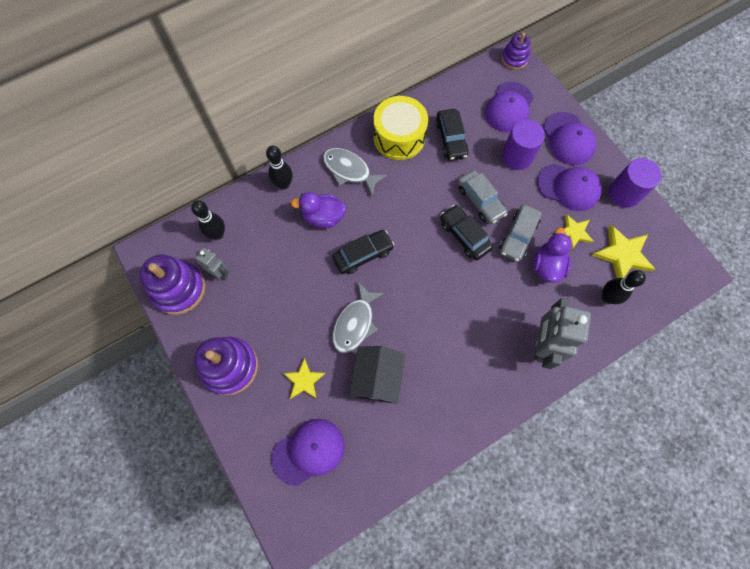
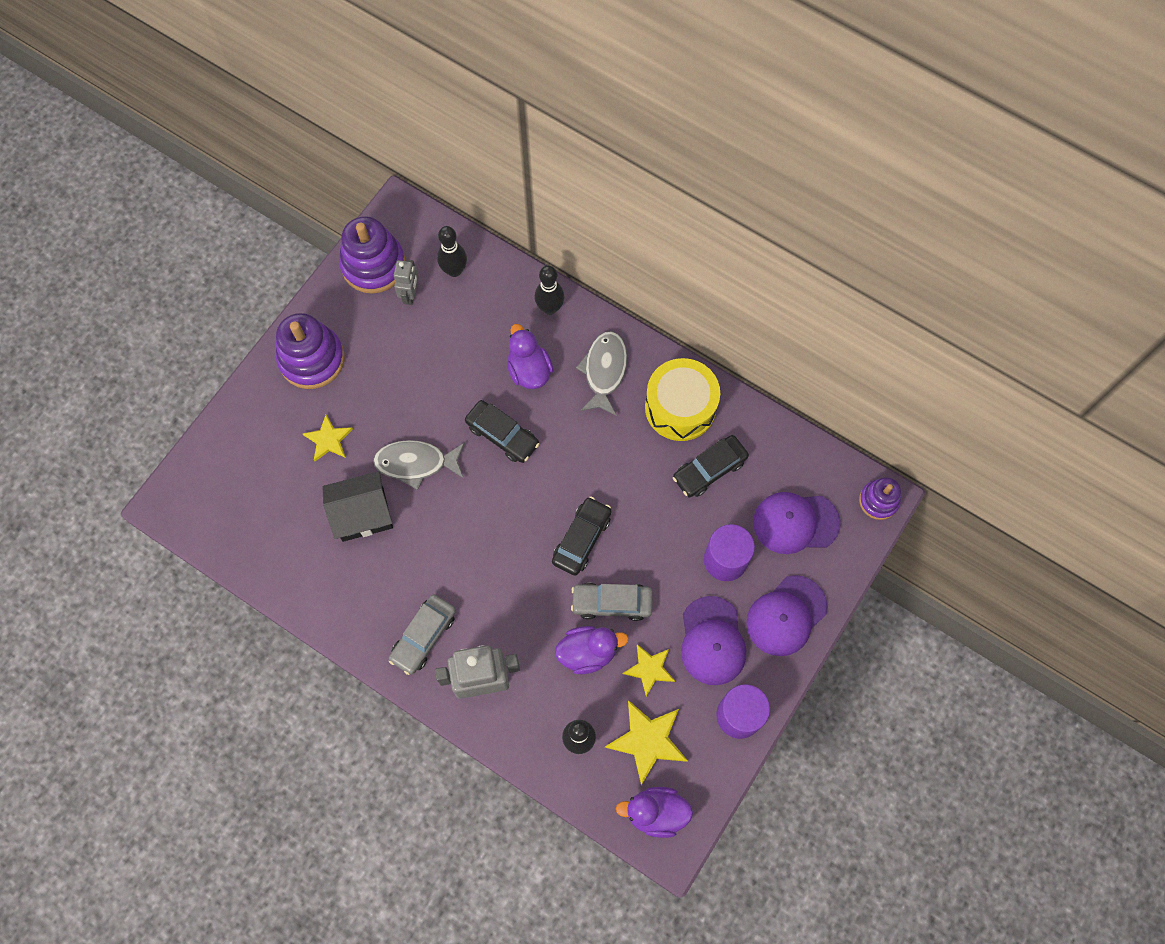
camera: 65 degrees right, 0 degrees up
purple cap [272,419,345,486] -> none
grey car [458,170,508,224] -> grey car moved to [389,594,456,675]
none -> purple duck [616,787,693,838]

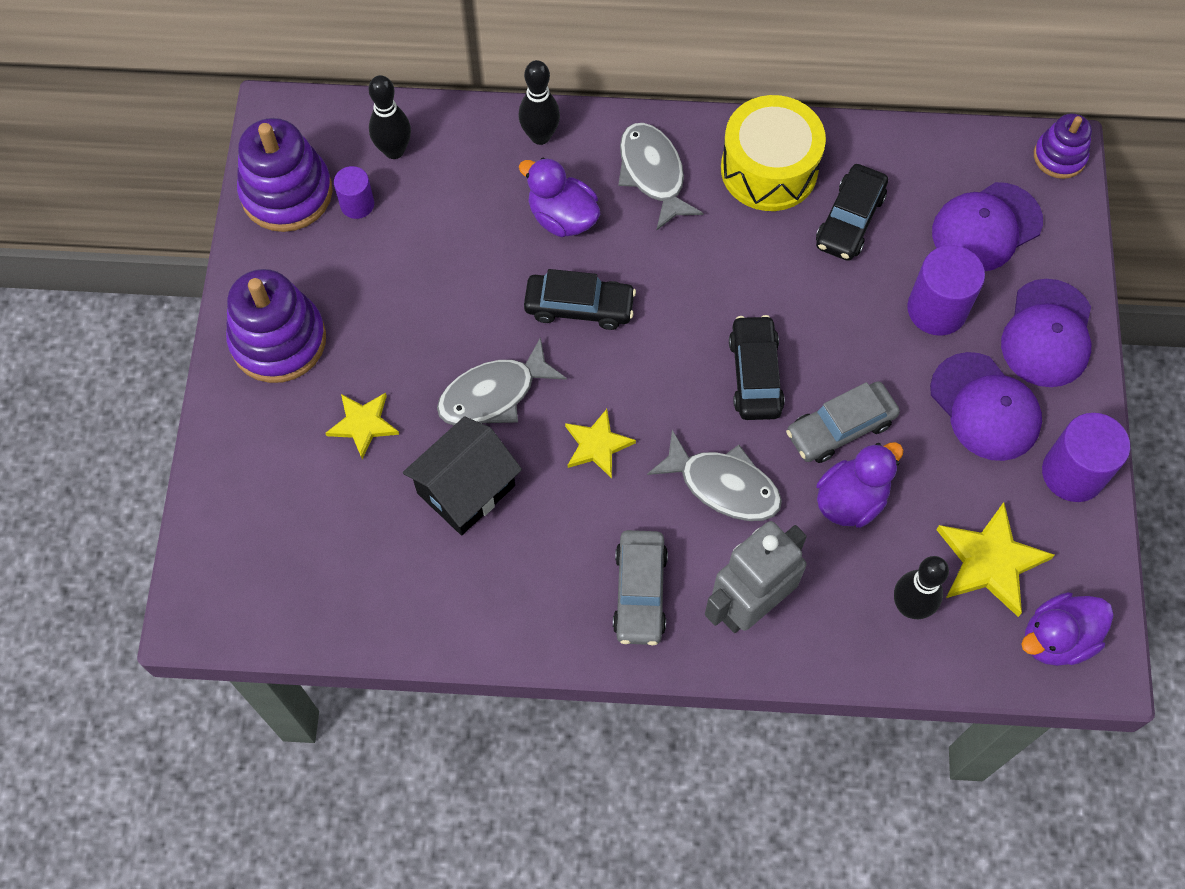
camera: 30 degrees left, 5 degrees down
grey robot [394,260,419,305] -> purple cylinder [334,166,374,219]
yellow star [623,644,675,696] -> yellow star moved to [565,409,636,478]
none -> grey fish [647,430,782,521]

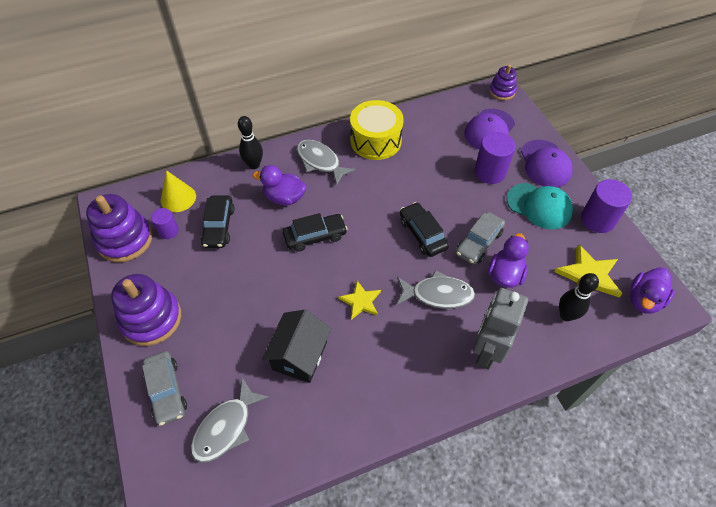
camera: 25 degrees left, 10 degrees down
yellow star [326,393,399,459] -> none
black bowling pin [369,75,411,159] -> yellow cone [161,170,196,212]
grey fish [437,337,567,425] -> grey fish moved to [191,377,269,463]
grey car [613,530,668,645] -> grey car moved to [142,351,187,426]
black car [816,164,888,261] -> black car moved to [201,196,235,248]
purple cap [930,352,1042,461] -> turquoise cap [507,183,573,229]

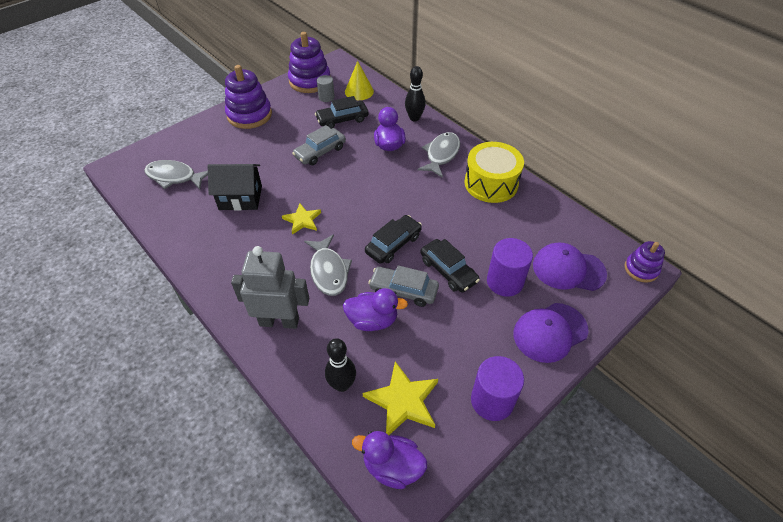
camera: 70 degrees right, 5 degrees down
grey car [142,351,187,426] -> grey car moved to [292,125,346,165]
purple cylinder [151,208,179,239] -> grey cylinder [317,75,335,102]
black car [283,213,347,252] -> black car moved to [420,239,480,293]
turquoise cap [507,183,573,229] -> none

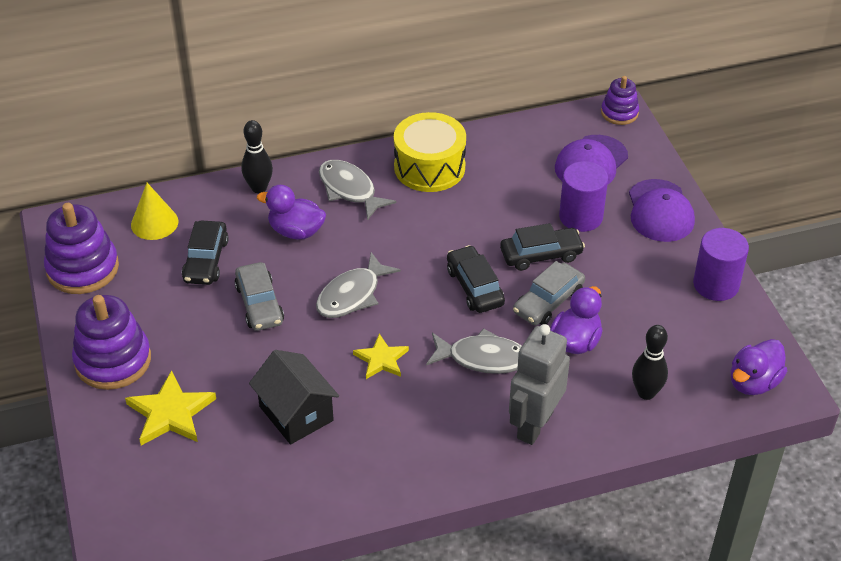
camera: 65 degrees left, 5 degrees down
grey fish [144,160,208,189] -> grey fish moved to [316,252,401,318]
black house [208,164,262,211] -> black house turned 60 degrees counterclockwise [249,350,339,445]
grey cylinder [317,75,335,102] -> none
yellow star [363,361,438,435] -> yellow star moved to [125,370,216,445]

